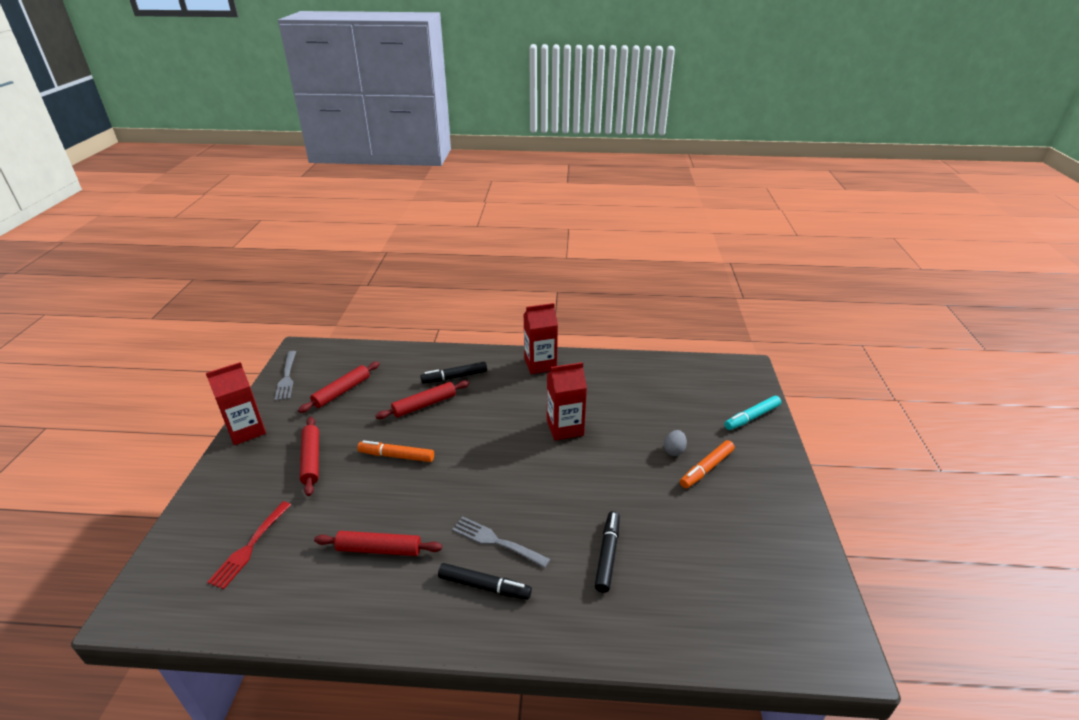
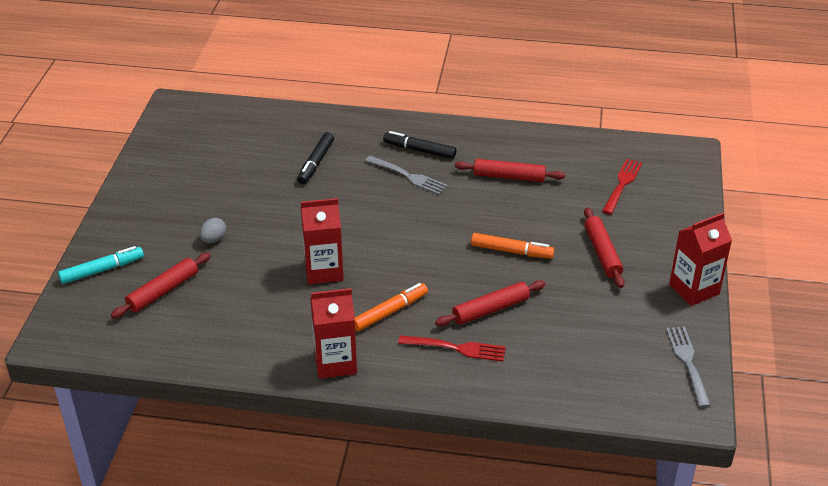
camera: 175 degrees left, 5 degrees up
red rolling pin [298,362,380,413] -> red rolling pin moved to [111,253,211,318]
black marker [420,362,487,384] -> red fork [398,335,506,362]
orange marker [680,440,735,488] -> orange marker moved to [355,283,428,331]

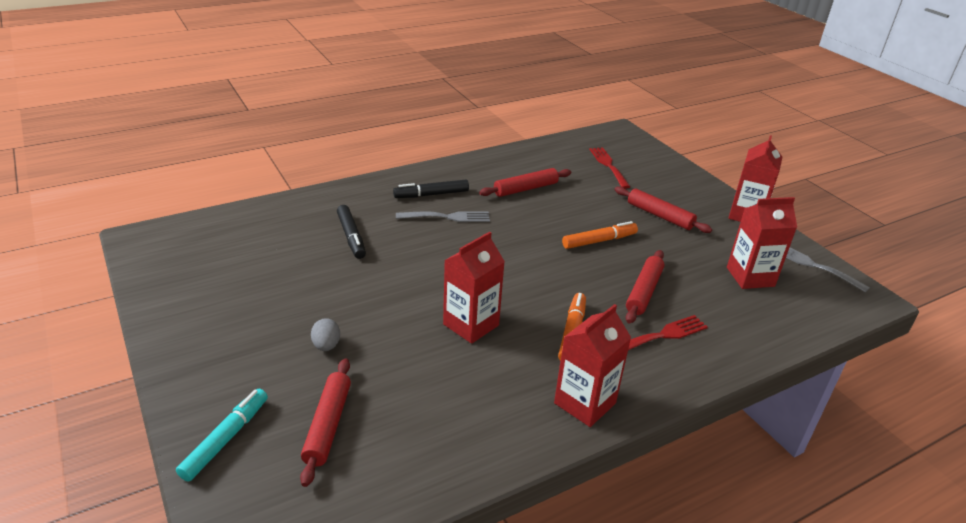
camera: 40 degrees left, 5 degrees down
none -> red carton [727,197,797,289]

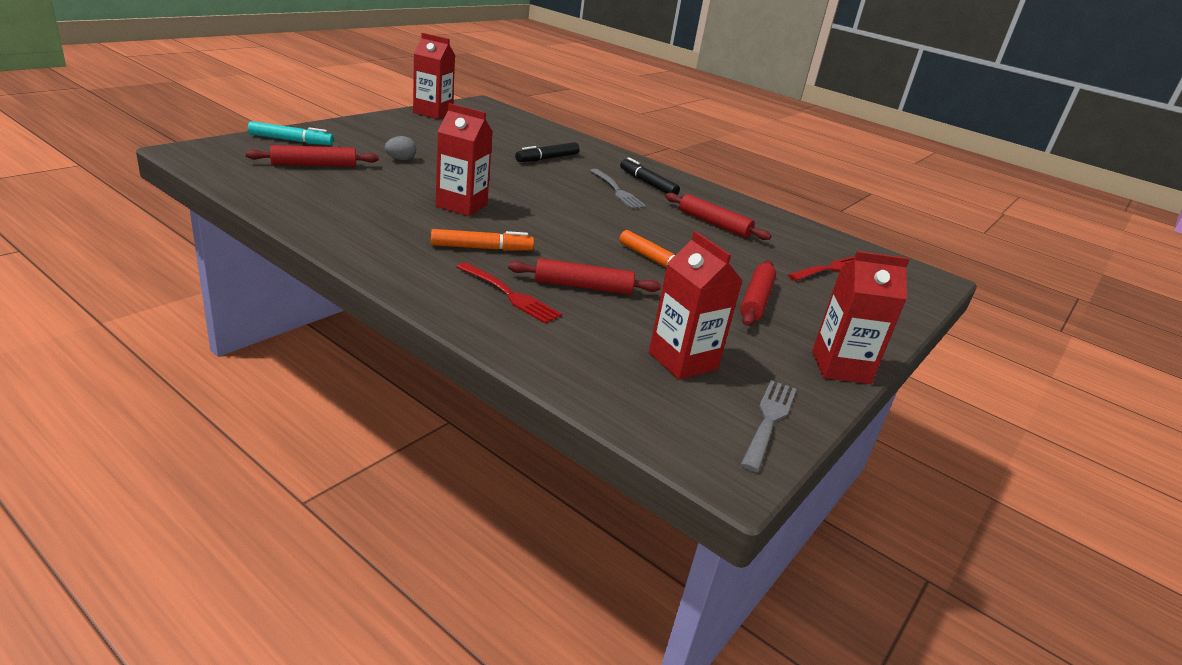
camera: 65 degrees right, 5 degrees down
red carton [554,304,631,427] -> red carton moved to [413,33,455,119]

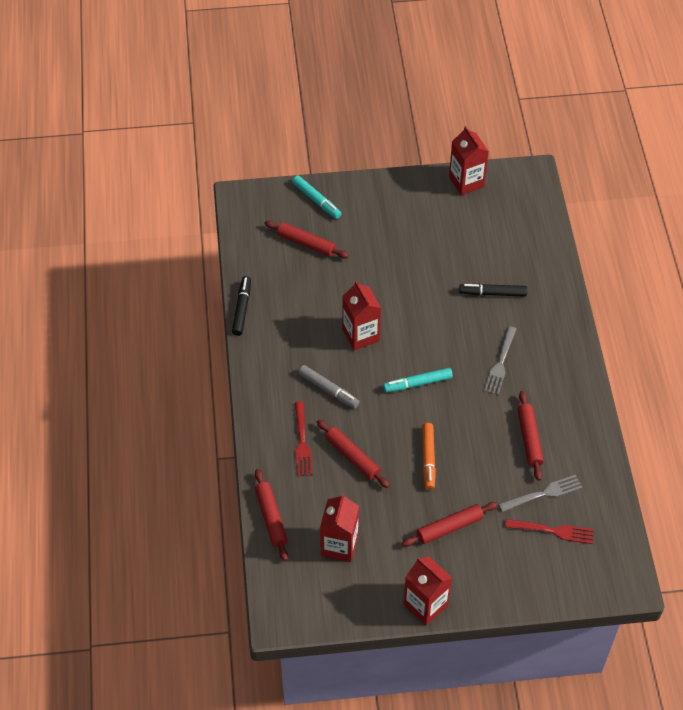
camera: 50 degrees right, 25 degrees up
grey egg [385,136,416,160] -> none
orange marker [431,229,534,251] -> grey marker [298,365,360,408]
black marker [620,157,680,195] -> black marker moved to [232,276,251,336]
grey fork [740,380,796,472] -> grey fork moved to [499,475,582,512]
none -> red rolling pin [255,469,288,561]
none -> turquoise marker [383,368,453,393]

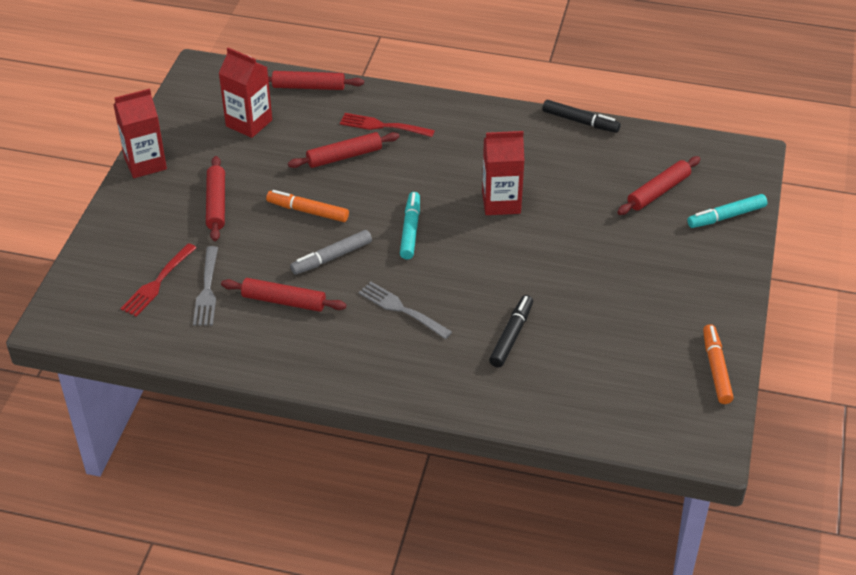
camera: 110 degrees right, 10 degrees down
grey marker [298,365,360,408] -> grey marker moved to [290,230,372,275]
red carton [449,126,489,195] -> orange marker [703,324,734,404]

